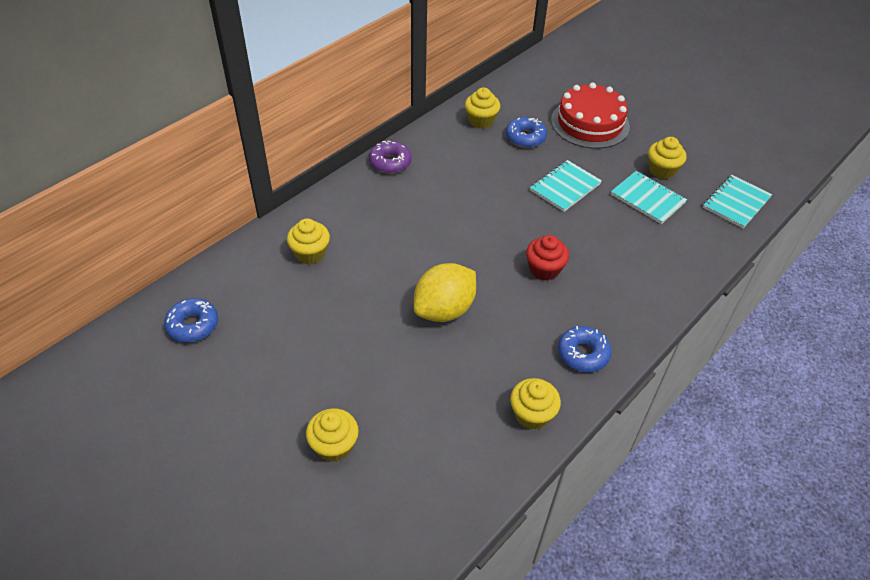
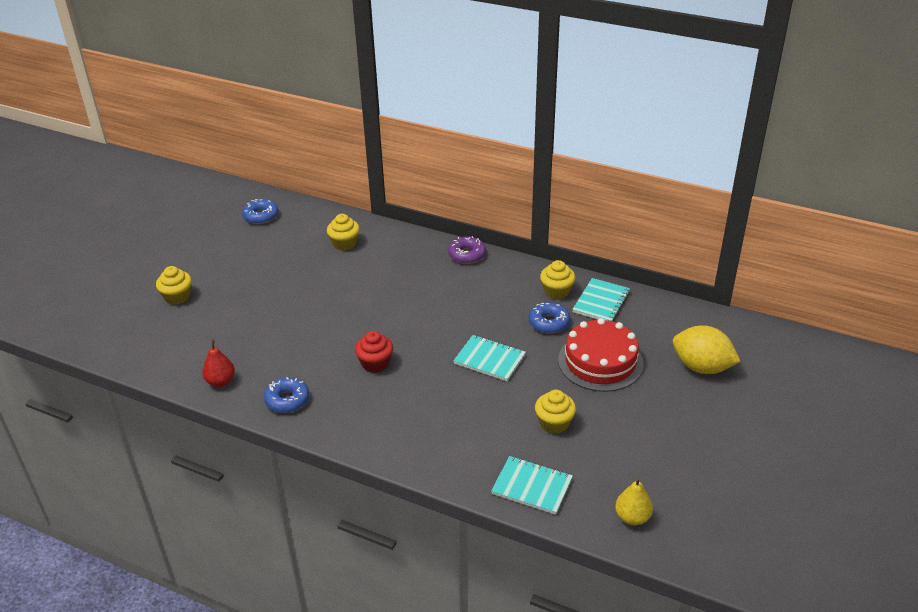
camera: 75 degrees right, 10 degrees down
yellow lemon [414,263,476,322] -> yellow lemon moved to [673,325,741,374]
yellow cupcake [510,378,561,430] -> red pear [202,340,235,387]
turquoise notebook [611,171,687,224] -> turquoise notebook moved to [572,278,630,321]
none -> yellow pear [615,477,653,525]

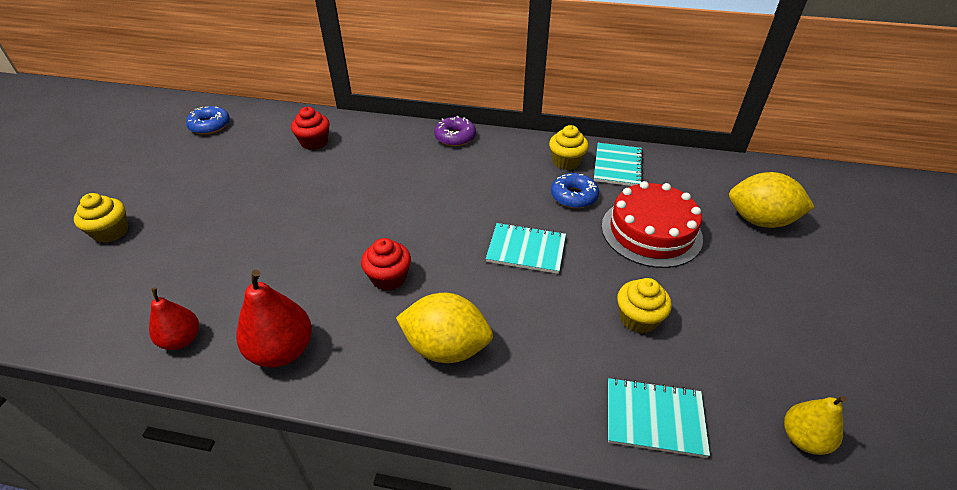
camera: 15 degrees left, 5 degrees up
blue donut [264,377,309,413] -> red pear [236,270,312,368]
yellow cupcake [327,214,360,251] -> red cupcake [291,107,330,150]
none -> yellow lemon [396,293,493,363]

